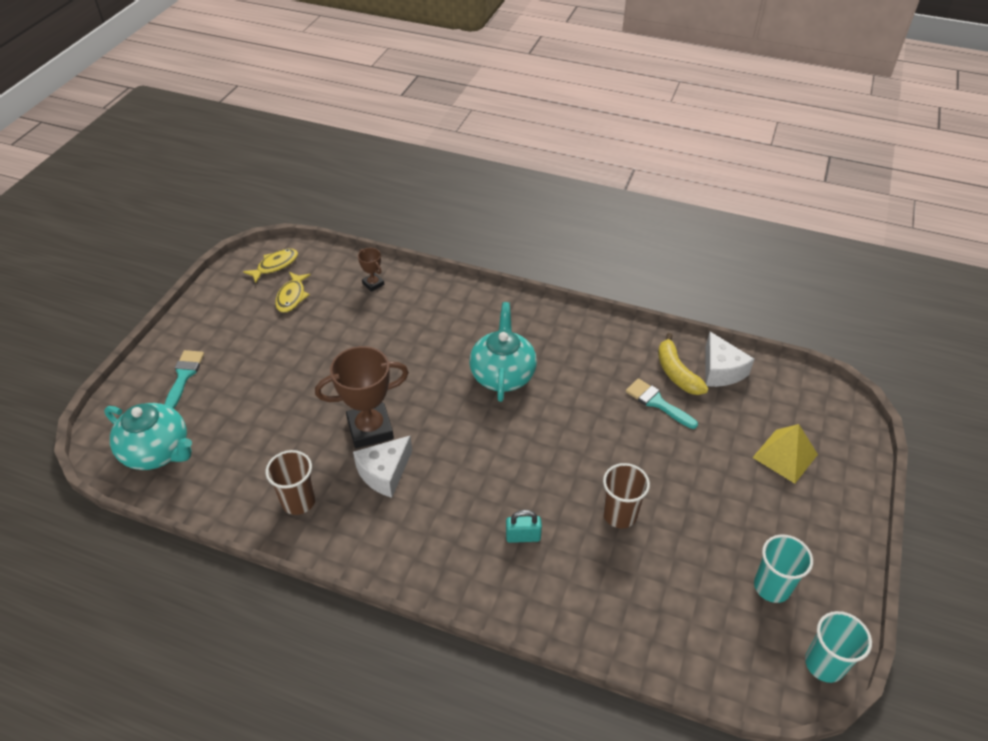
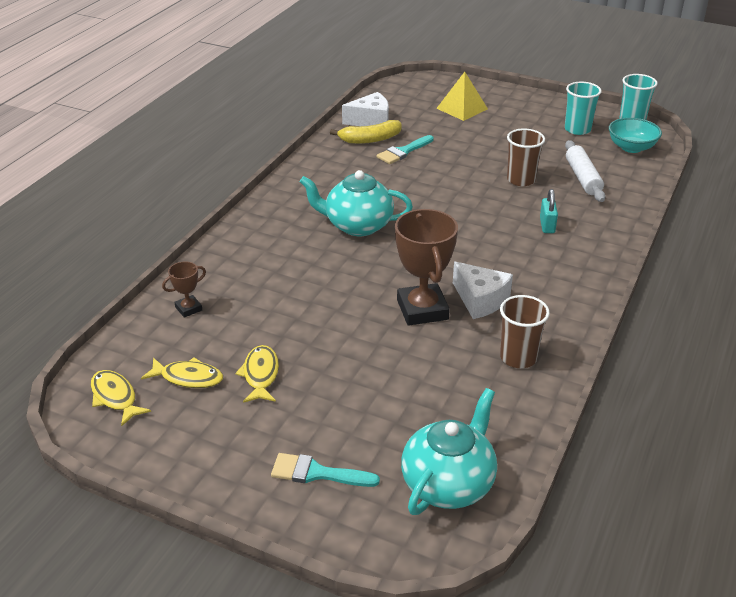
camera: 85 degrees left, 10 degrees down
none -> yellow fish [235,345,279,403]
none -> white rolling pin [565,140,605,202]
none -> turquoise bowl [609,118,662,153]

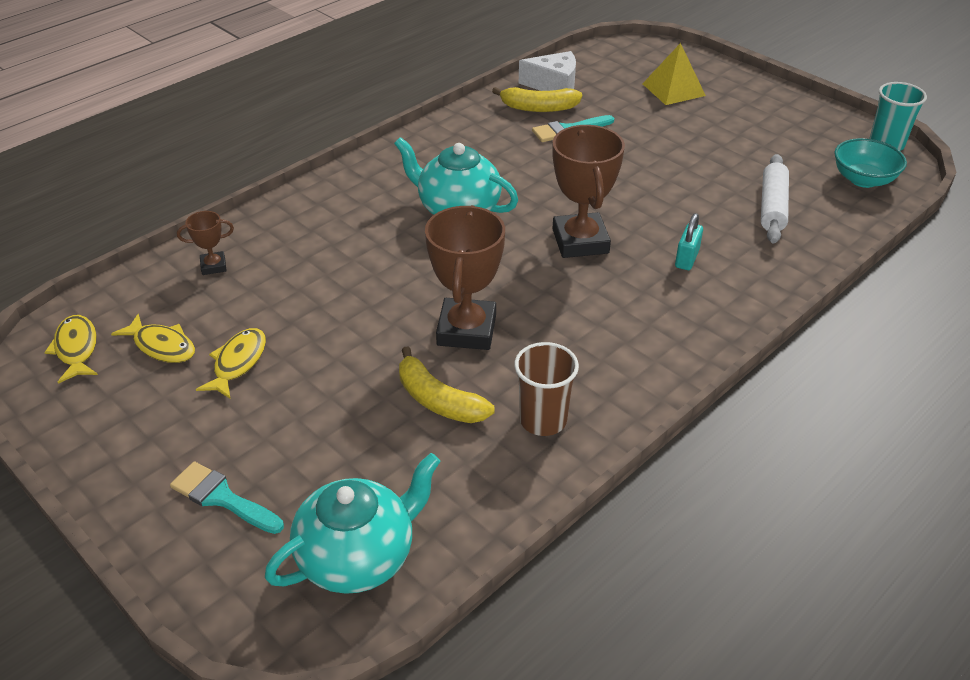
camera: 20 degrees right, 5 degrees up
white cheese [453,262,513,319] -> none
brown cup [507,129,545,186] -> none
turquoise cup [565,82,602,135] -> none
none -> yellow banana [399,346,494,423]
none -> brown trophy [552,125,625,258]

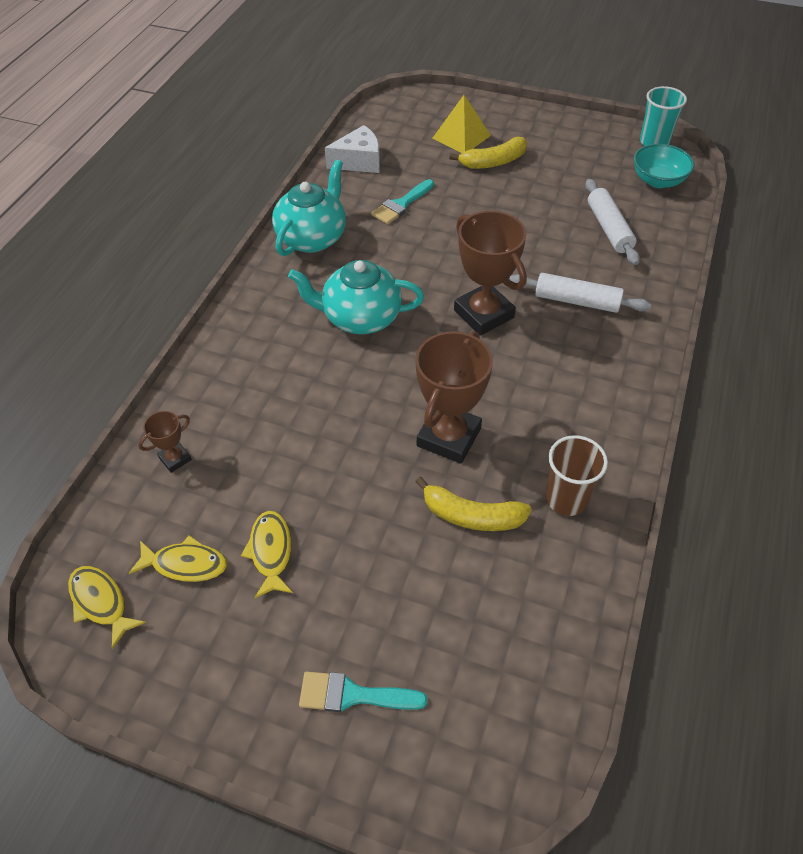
camera: 25 degrees left, 10 degrees up
turquoise teapot [265,453,441,594] -> turquoise teapot moved to [272,160,346,256]
brown trophy [425,205,505,350] -> brown trophy turned 45 degrees clockwise [415,331,493,464]
yellow banana [492,87,582,112] -> yellow banana moved to [449,137,527,169]
turquoise padlock [675,213,703,270] -> white rolling pin [509,273,651,313]

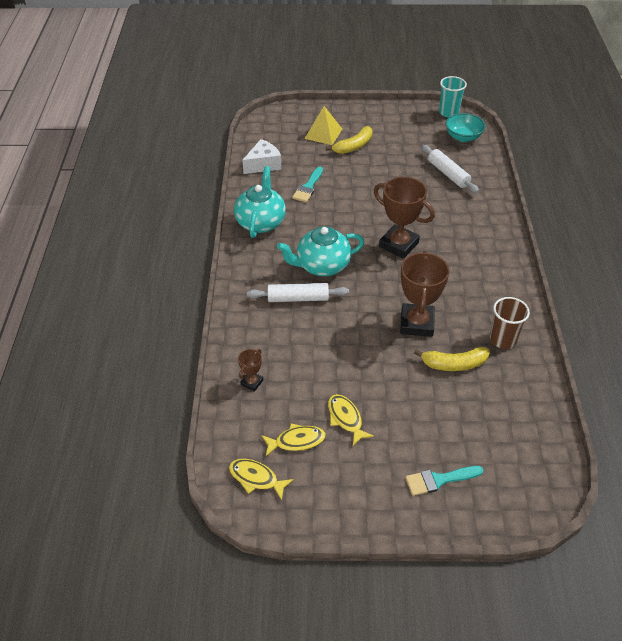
camera: 20 degrees left, 5 degrees down
white rolling pin [509,273,651,313] -> white rolling pin moved to [247,283,349,302]

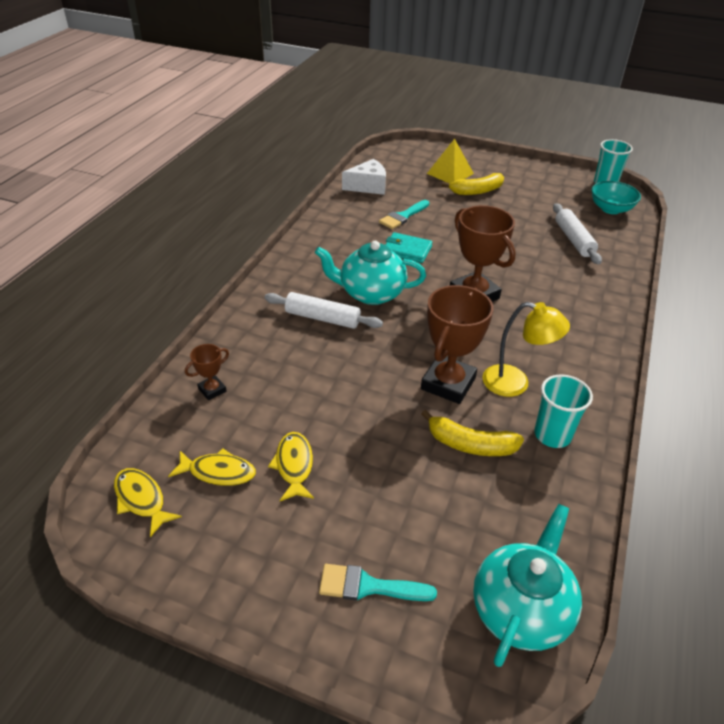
camera: 20 degrees right, 5 degrees down
turquoise teapot [234,166,286,238] -> turquoise teapot moved to [473,504,582,667]
brown cup [490,297,530,349] -> turquoise cup [534,374,593,448]
none -> turquoise wallet [386,232,433,263]
none -> yellow lamp [482,302,570,397]

